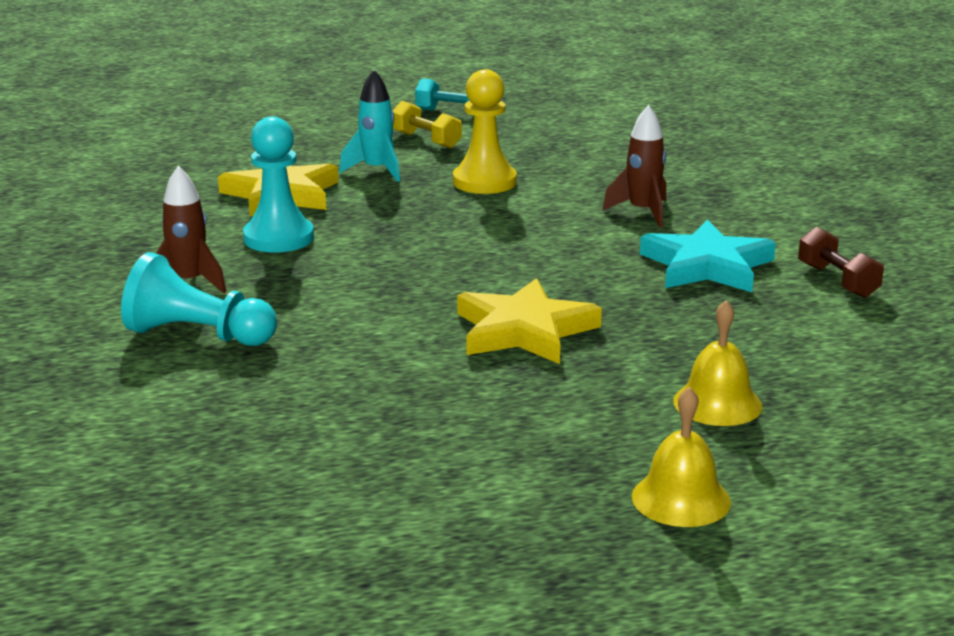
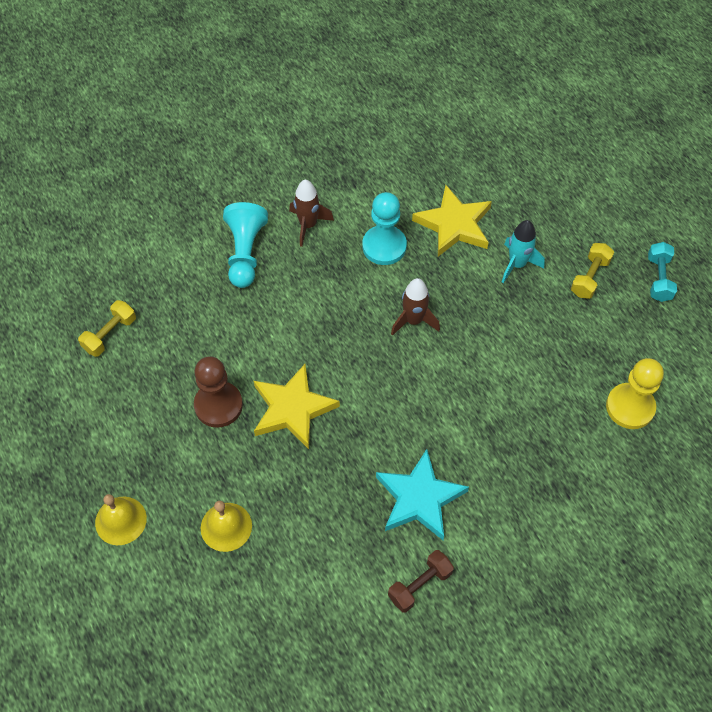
camera: 75 degrees right, 35 degrees up
yellow pawn [453,69,517,194] -> yellow pawn moved to [606,358,664,429]
brown rocket [602,105,666,228] -> brown rocket moved to [391,278,440,336]
none -> yellow dumbbell [78,300,136,357]
none -> brown pawn [194,356,243,428]

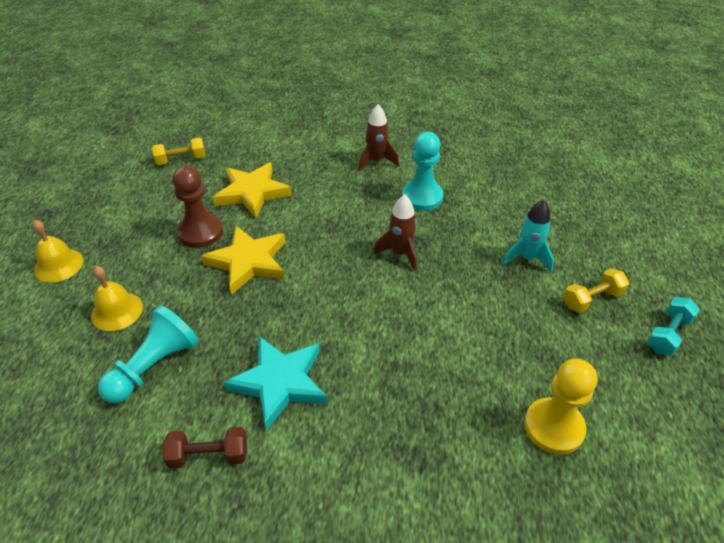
camera: 35 degrees right, 15 degrees down
turquoise pawn [223,202,268,288] -> turquoise pawn moved to [98,305,199,403]
yellow star [412,185,492,257] -> yellow star moved to [213,162,292,218]

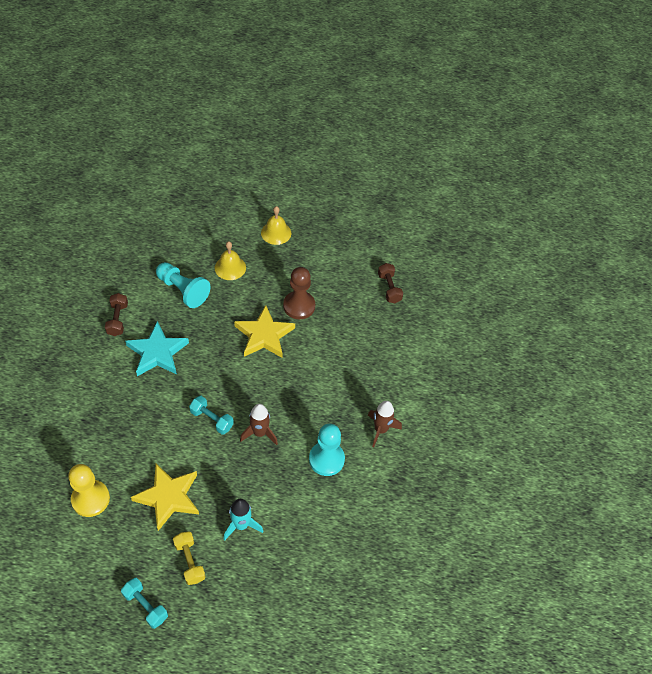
camera: 90 degrees right, 10 degrees up
yellow dumbbell [152,137,206,165] -> brown dumbbell [378,263,403,303]
yellow star [213,162,292,218] -> yellow star moved to [131,464,199,531]
none -> turquoise dumbbell [189,396,234,435]

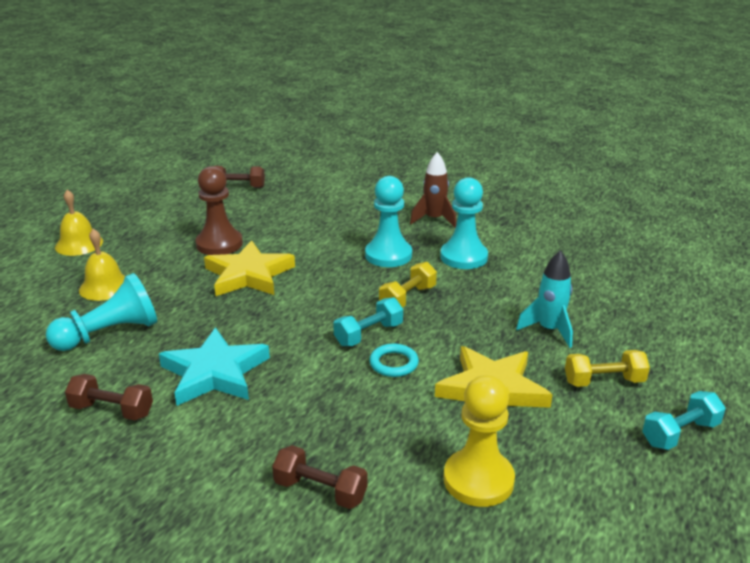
camera: 70 degrees left, 25 degrees down
brown rocket [240,404,278,445] -> yellow dumbbell [379,262,437,307]
none -> brown dumbbell [272,445,368,509]
none -> turquoise pawn [365,176,412,267]
none -> turquoise ring [369,344,419,377]

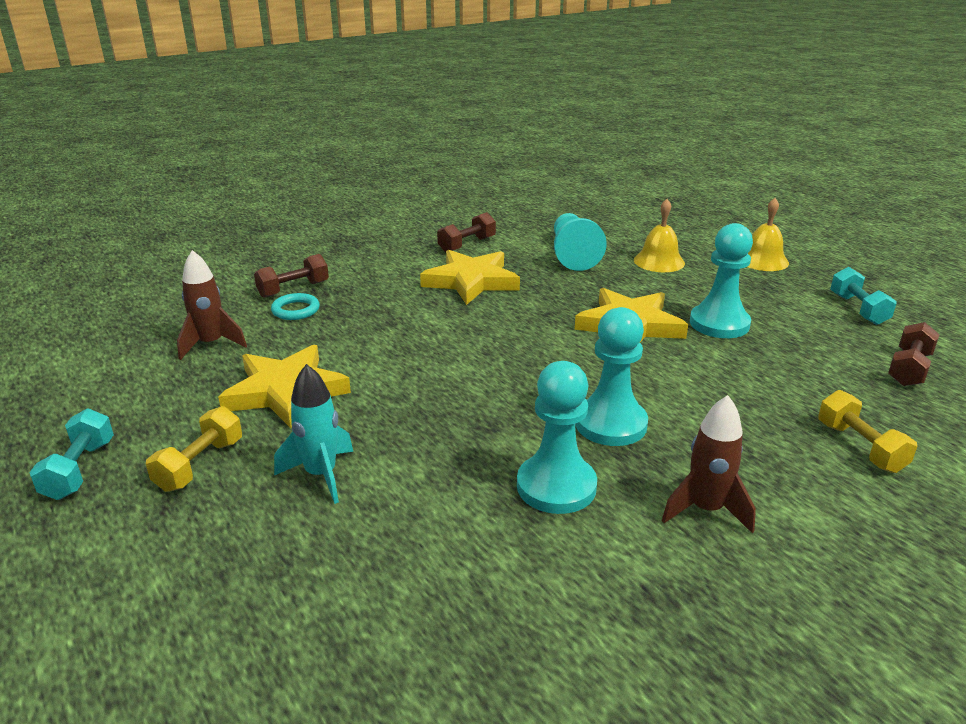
camera: 120 degrees right, 0 degrees up
turquoise star [159,327,270,406] -> yellow star [420,250,520,305]
brown pawn [195,166,243,255] -> turquoise pawn [690,223,753,338]
turquoise dumbbell [333,297,403,346] -> turquoise dumbbell moved to [830,267,897,325]
turquoise ring [369,344,419,377] -> turquoise ring moved to [271,293,320,320]
yellow dumbbell [379,262,437,307] -> yellow dumbbell moved to [818,390,917,473]
yellow pawn [444,375,515,507] -> brown rocket [177,250,247,360]

